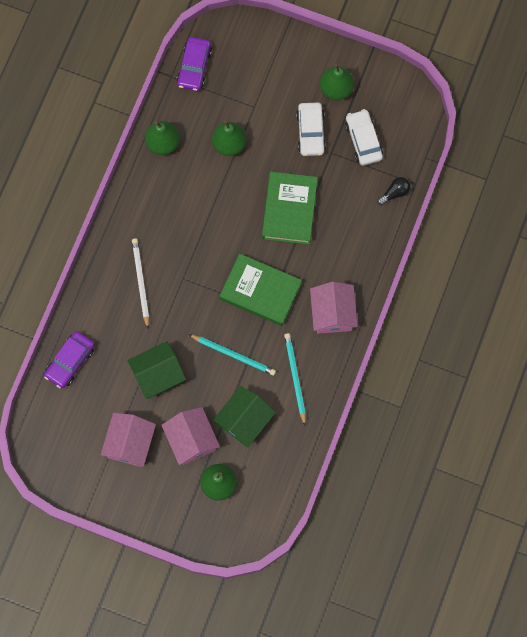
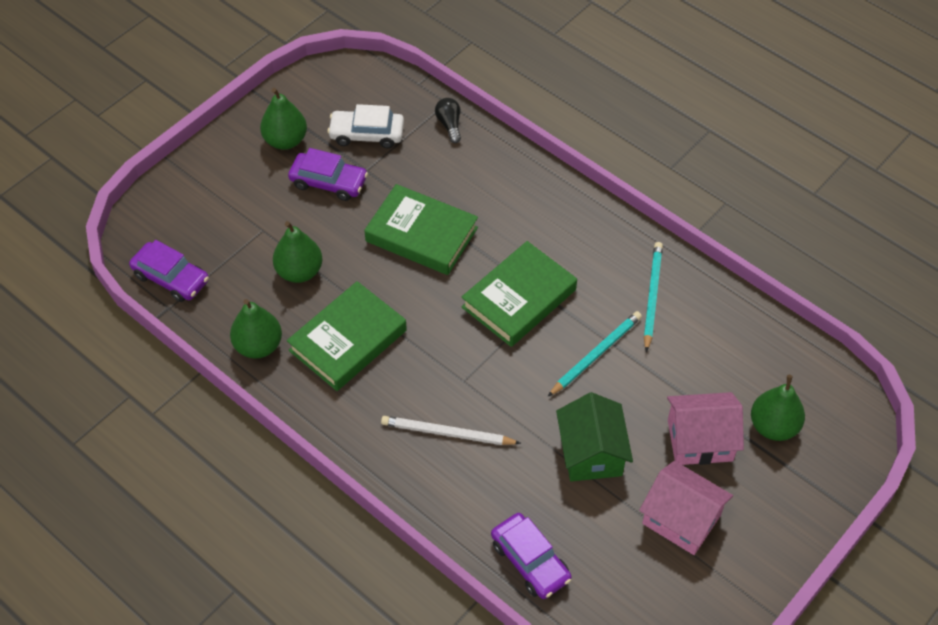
camera: 70 degrees left, 20 degrees down
green house [213,386,275,447] -> none
turquoise pencil [284,333,306,425] -> turquoise pencil turned 90 degrees clockwise [644,242,663,352]
white car [296,102,326,156] -> purple car [288,148,368,201]
pink house [310,282,358,334] -> none
none -> green book [287,281,407,391]

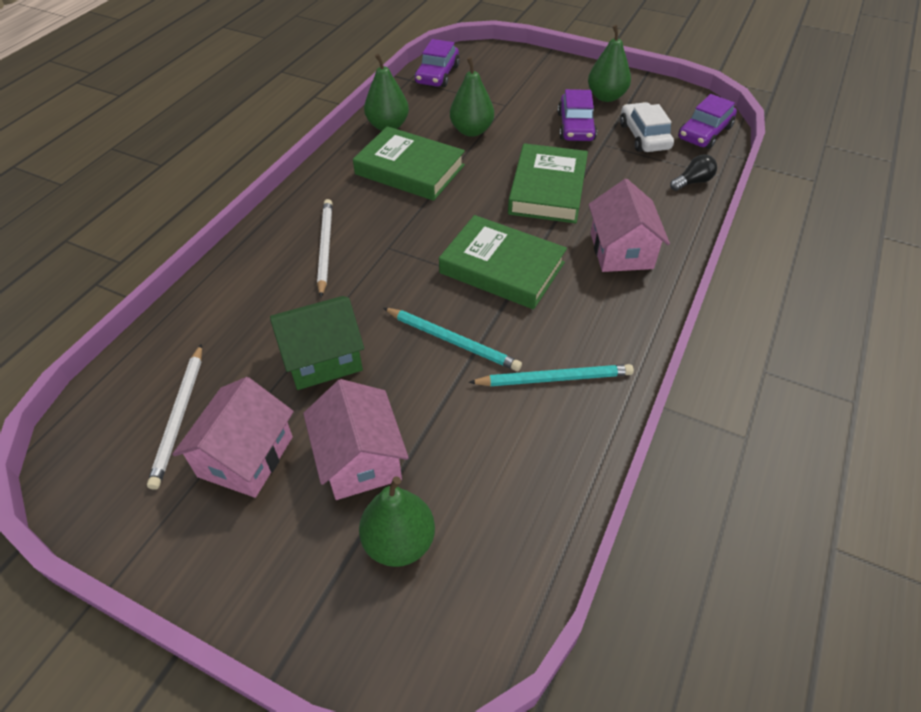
camera: 75 degrees right, 5 degrees down
purple car [491,513,572,599] -> purple car moved to [678,94,737,149]
none -> white pencil [147,344,202,490]
none -> pink house [589,179,670,272]

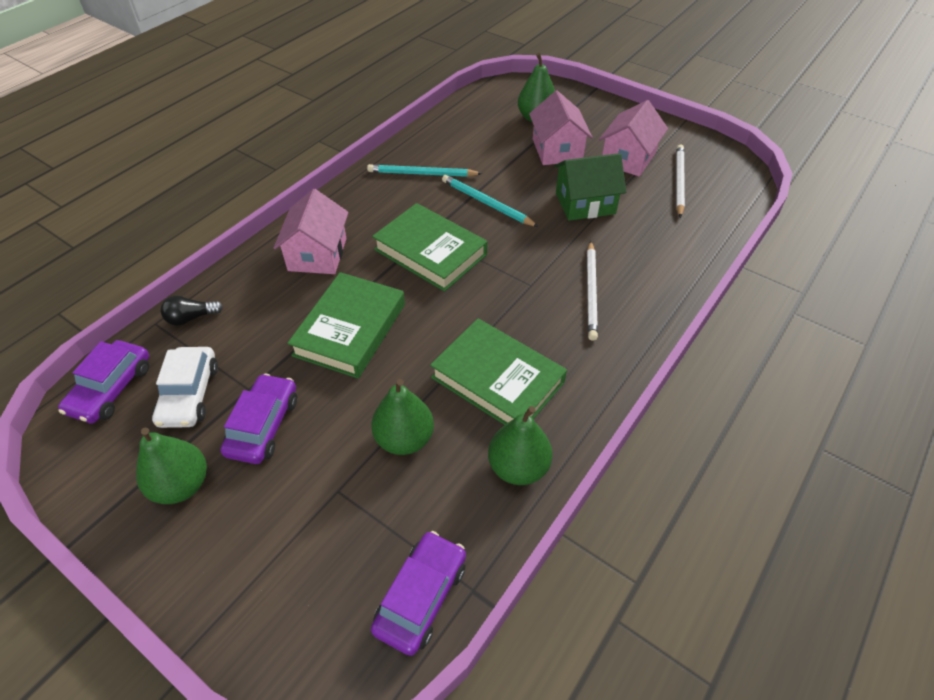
camera: 170 degrees left, 0 degrees up
purple car [678,94,737,149] -> purple car turned 150 degrees clockwise [58,340,149,423]

